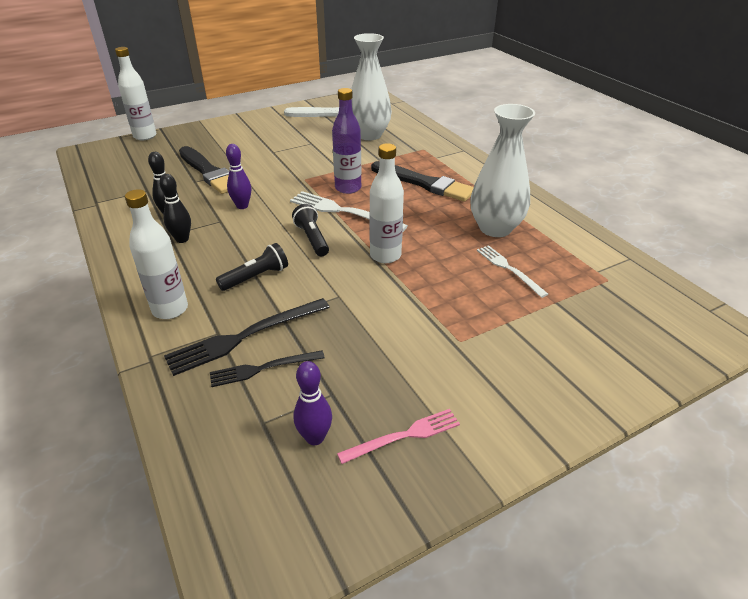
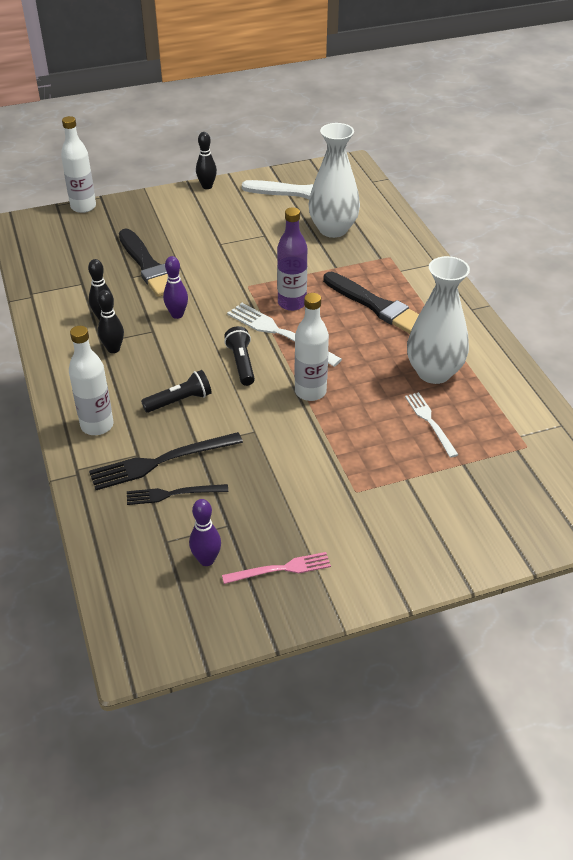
camera: 10 degrees right, 5 degrees up
none -> black bowling pin [196,132,217,189]

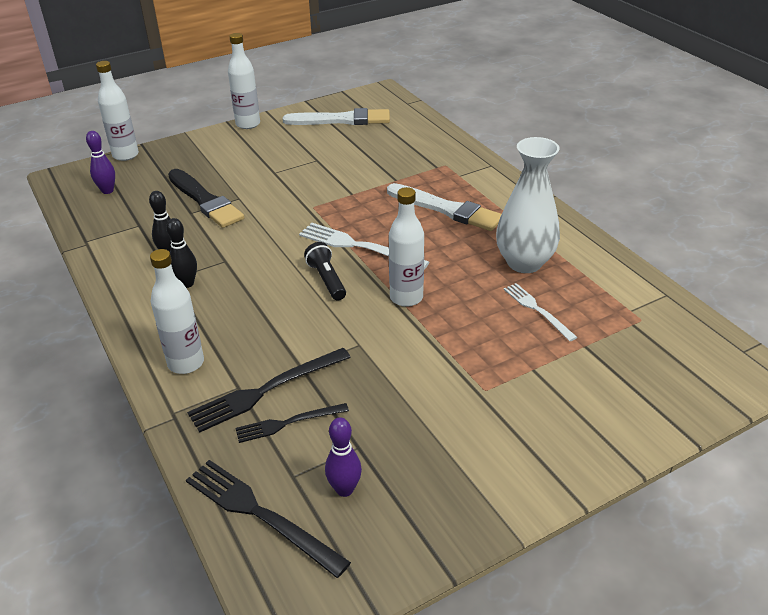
camera: 10 degrees left, 5 degrees down
black flashlight [141,370,211,413] -> none
purple bowling pin [163,256,188,319] -> purple bowling pin moved to [86,131,115,194]
black bowling pin [196,132,217,189] -> white bottle [228,33,260,129]
pink fork [222,552,331,584] -> none
purple bottle [277,207,307,311] -> none
white vase [308,123,360,238] -> none
black brush [323,272,419,334] -> white brush [387,183,502,231]
none -> black fork [186,460,351,578]

